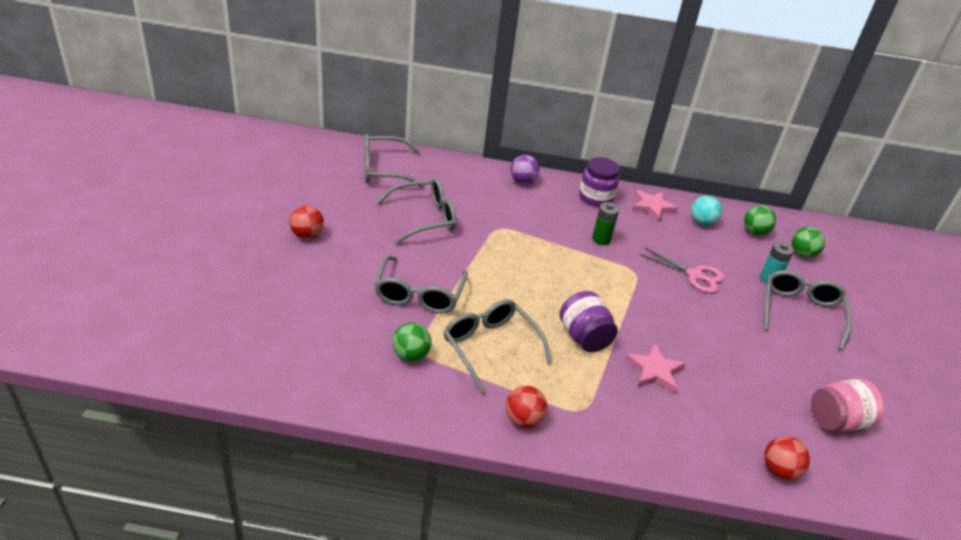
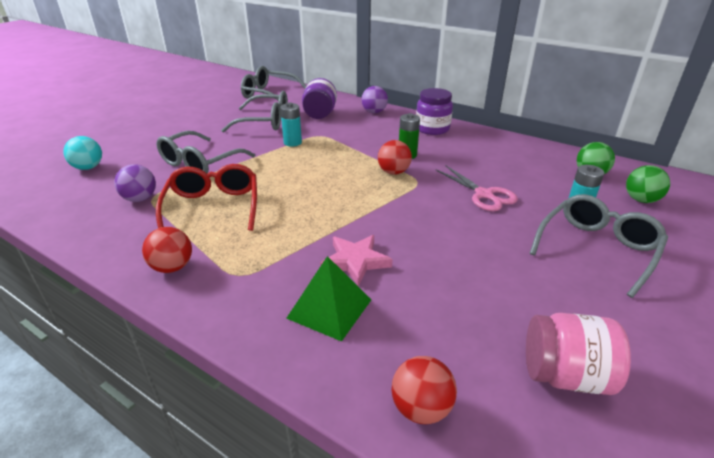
camera: 30 degrees right, 5 degrees down
red ball [290,205,324,239] -> red ball moved to [378,140,412,175]
green ball [392,323,432,362] -> purple ball [114,164,156,202]
grey glasses [444,299,552,393] -> red glasses [156,164,257,231]
purple jar [560,291,618,352] -> purple jar moved to [302,78,337,119]
pink star [632,190,678,222] -> none
turquoise ball [691,196,722,226] -> turquoise ball moved to [63,136,102,170]
none -> turquoise battery [280,102,302,147]
none -> green pyramid [286,256,371,341]

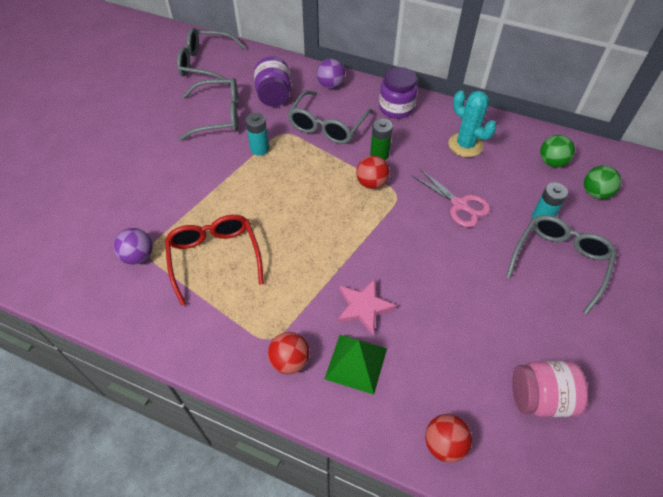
camera: 10 degrees left, 20 degrees up
turquoise ball [63,136,102,170] -> none
red ball [142,227,192,273] -> red ball moved to [268,332,310,374]
grey glasses [156,131,255,174] -> grey glasses moved to [287,90,372,144]
none -> turquoise cactus [448,90,497,157]

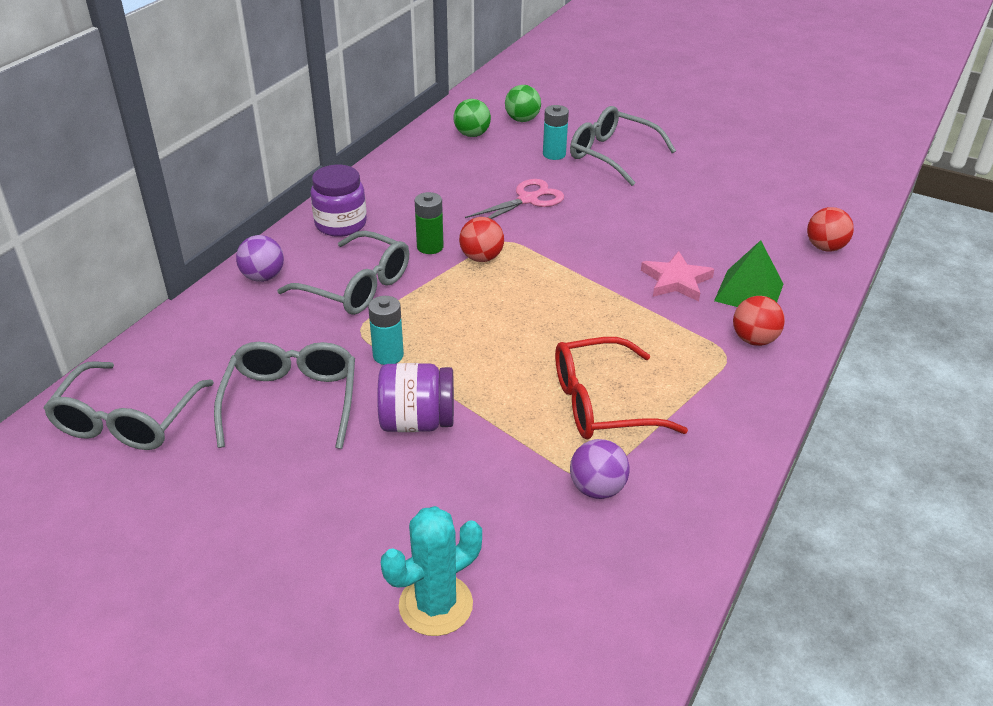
camera: 85 degrees left, 15 degrees down
purple jar [254,57,291,107] -> purple jar moved to [377,363,454,432]
turquoise cactus [448,90,497,157] -> turquoise cactus moved to [381,506,482,636]
pink jar [512,361,588,417] -> none

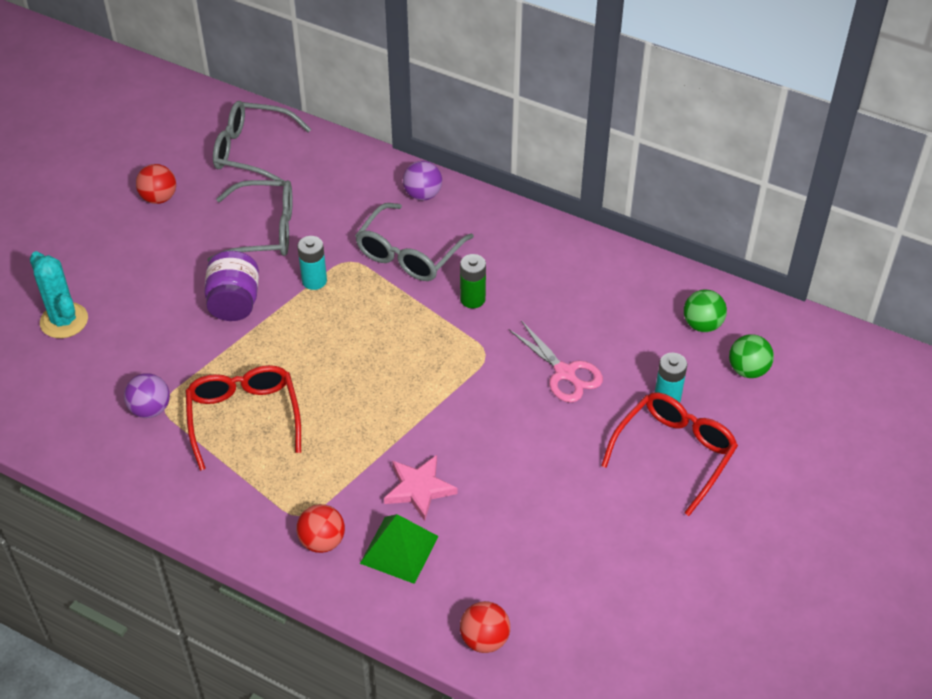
camera: 90 degrees right, 10 degrees up
purple jar [311,165,367,237] -> none
red ball [459,217,504,262] -> red ball moved to [136,164,176,204]
grey glasses [570,106,676,186] -> red glasses [601,392,738,516]

